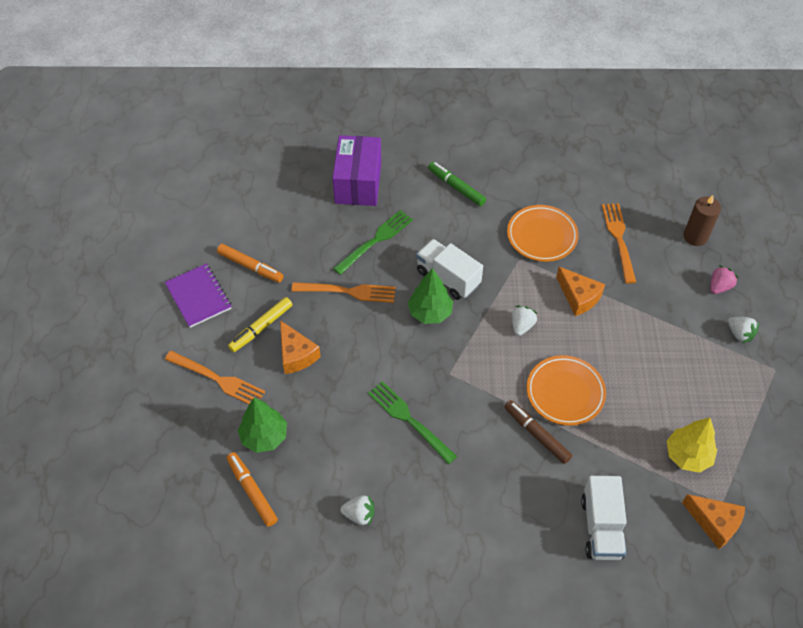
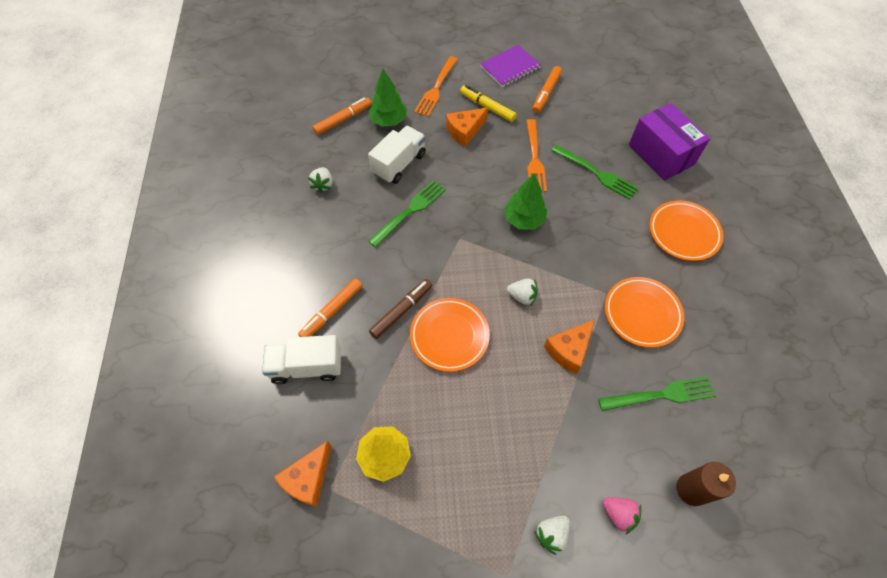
camera: 85 degrees right, 5 degrees up
purple box [332,135,381,206] -> purple box turned 60 degrees clockwise [629,103,710,181]
white truck [416,239,483,300] -> white truck moved to [368,126,426,184]
green marker [428,162,486,206] -> orange plate [649,201,723,261]
orange fork [602,203,636,284] -> green fork [598,376,716,411]
none -> orange marker [298,278,363,337]

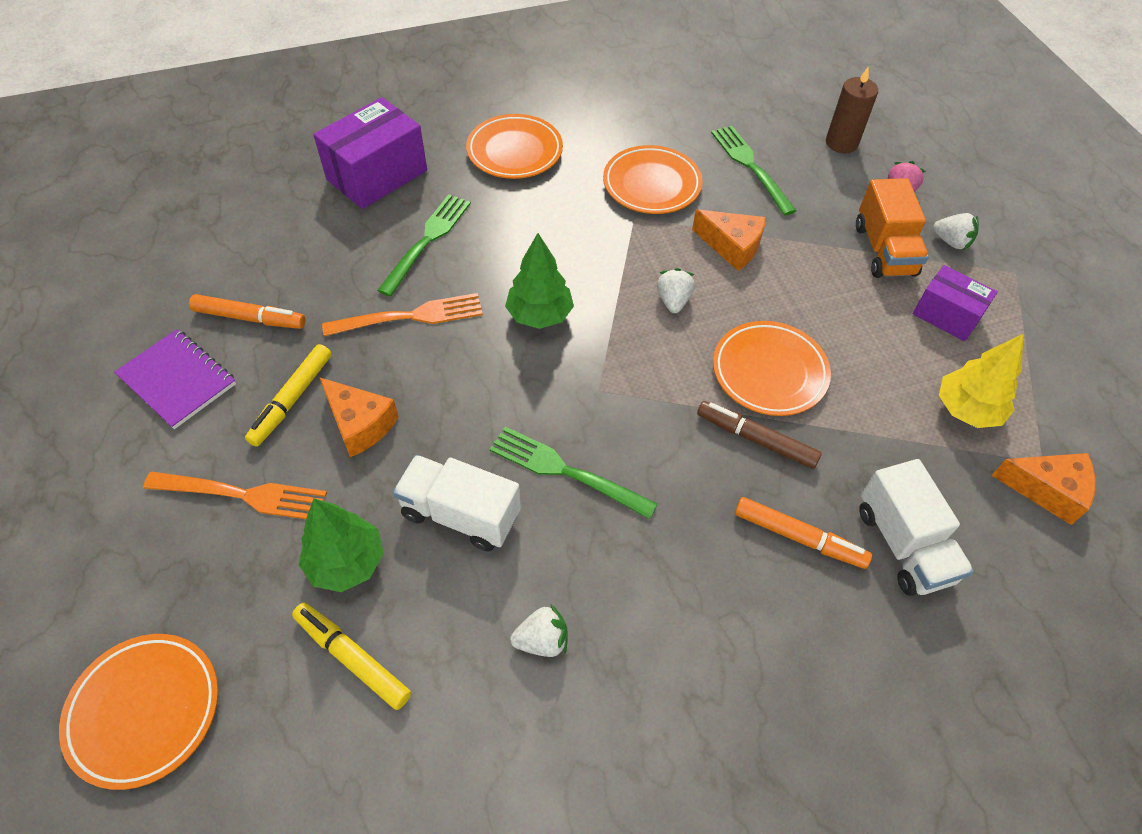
camera: 105 degrees left, 5 degrees down
orange marker [312,97,372,135] -> yellow marker [292,603,411,710]
none -> orange plate [59,634,218,790]
none -> orange truck [856,178,929,278]
none -> purple box [913,265,998,341]

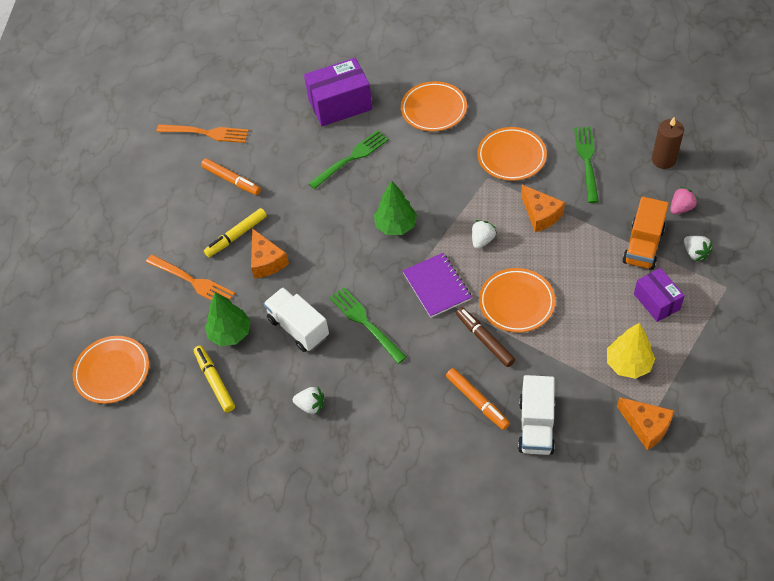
camera: 30 degrees right, 0 degrees up
purple notebook [114,329,236,429] -> purple notebook moved to [403,253,472,318]
orange fork [322,293,483,336] -> orange fork moved to [156,124,249,143]

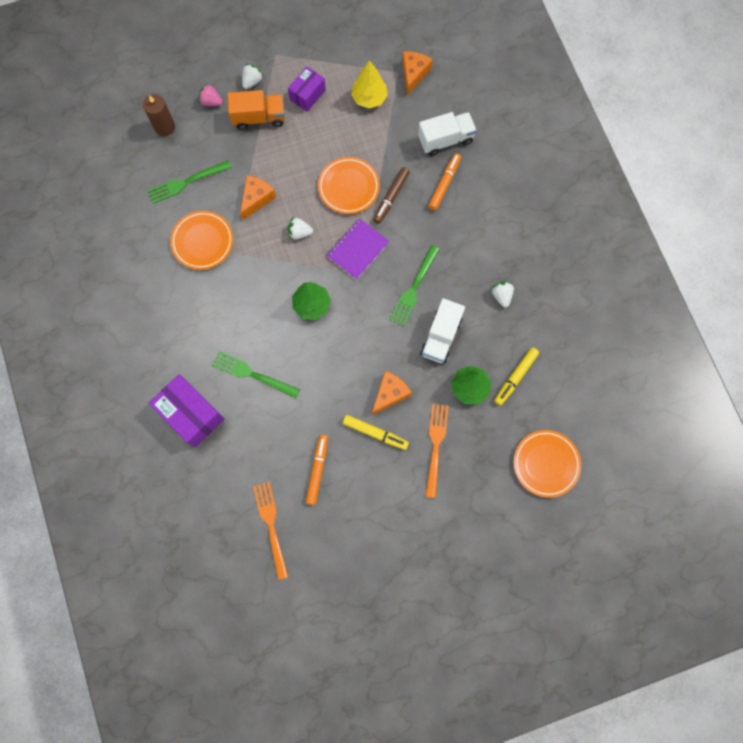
camera: 120 degrees left, 20 degrees up
orange plate [401,81,467,131] -> none

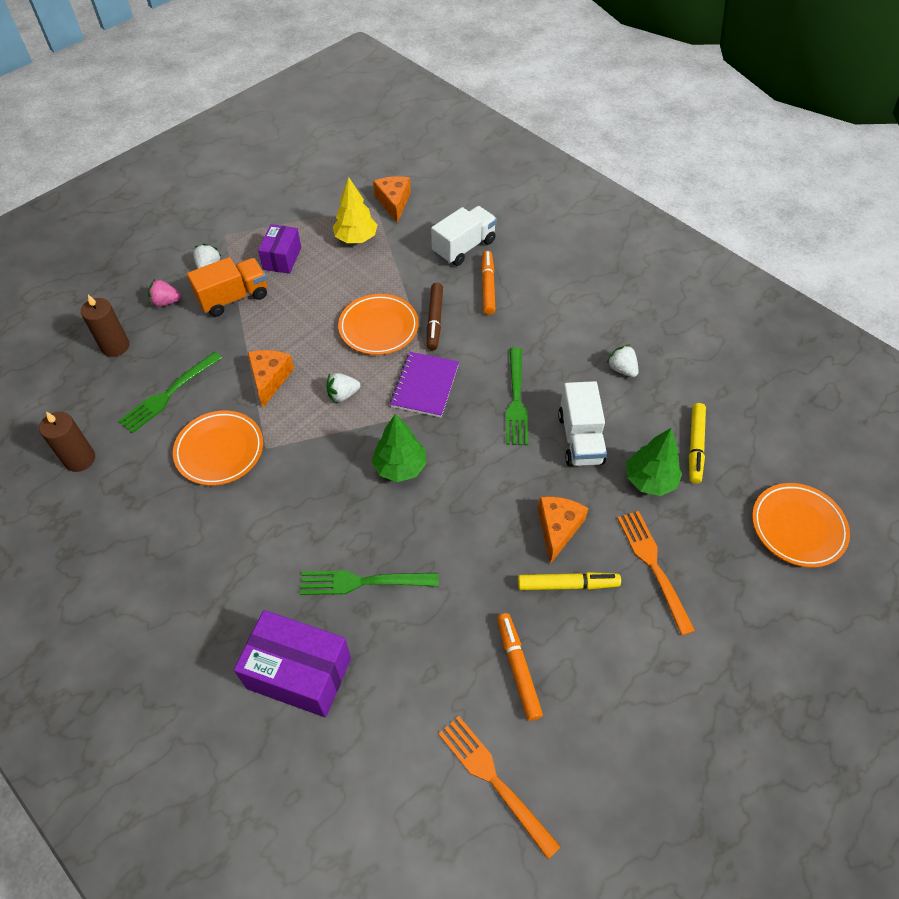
camera: 25 degrees left, 20 degrees down
none -> brown candle [39,412,95,472]

